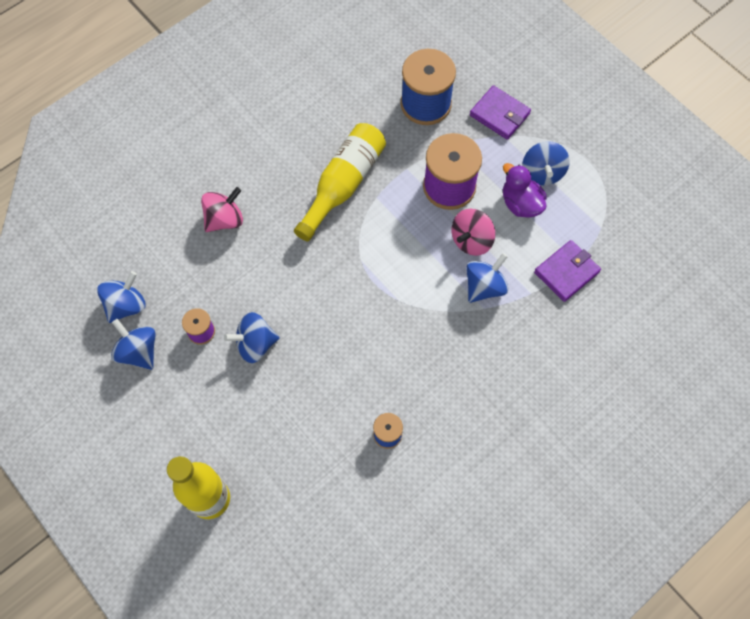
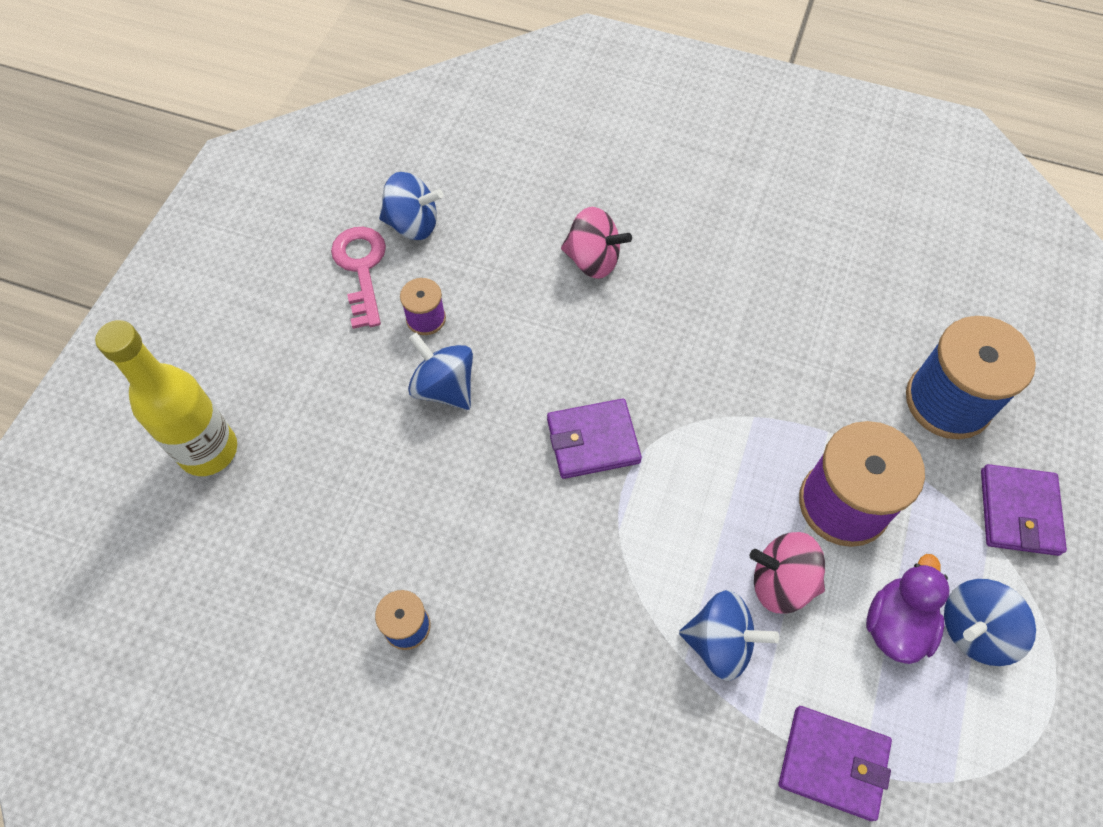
camera: 60 degrees right, 5 degrees down
blue spinning top [111,319,156,370] -> pink key [331,227,386,329]
yellow bottle [294,123,386,241] -> none
none -> purple wallet [547,398,642,479]

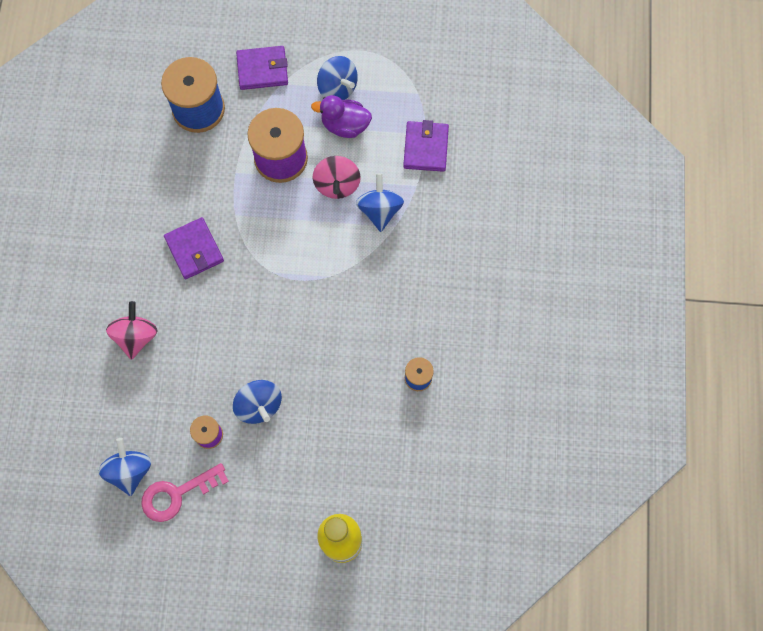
camera: 105 degrees left, 10 degrees up
blue spinning top [408,332,473,410] -> blue spinning top turned 60 degrees counterclockwise [233,380,282,424]
purple wallet [547,398,642,479] -> purple wallet moved to [164,217,224,279]

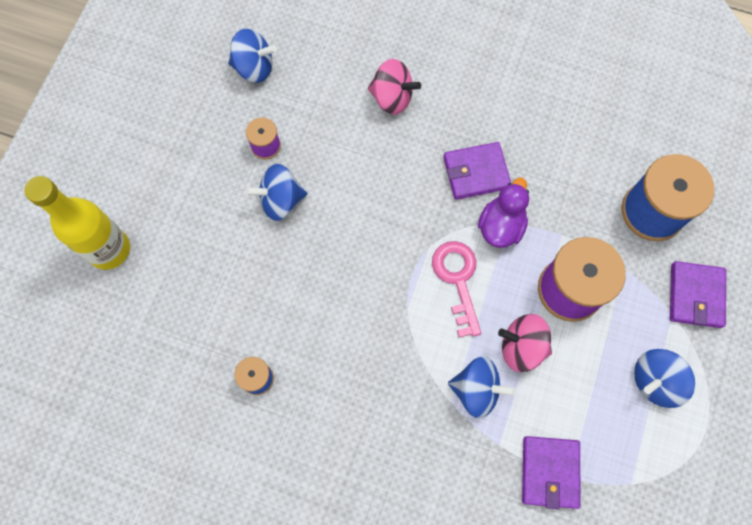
camera: 105 degrees right, 0 degrees up
pink key [141,463,229,522] -> pink key moved to [432,241,481,338]
purple duck [311,95,372,138] -> purple duck moved to [478,178,529,248]
purple wallet [403,120,449,172] -> purple wallet turned 75 degrees clockwise [522,436,580,509]

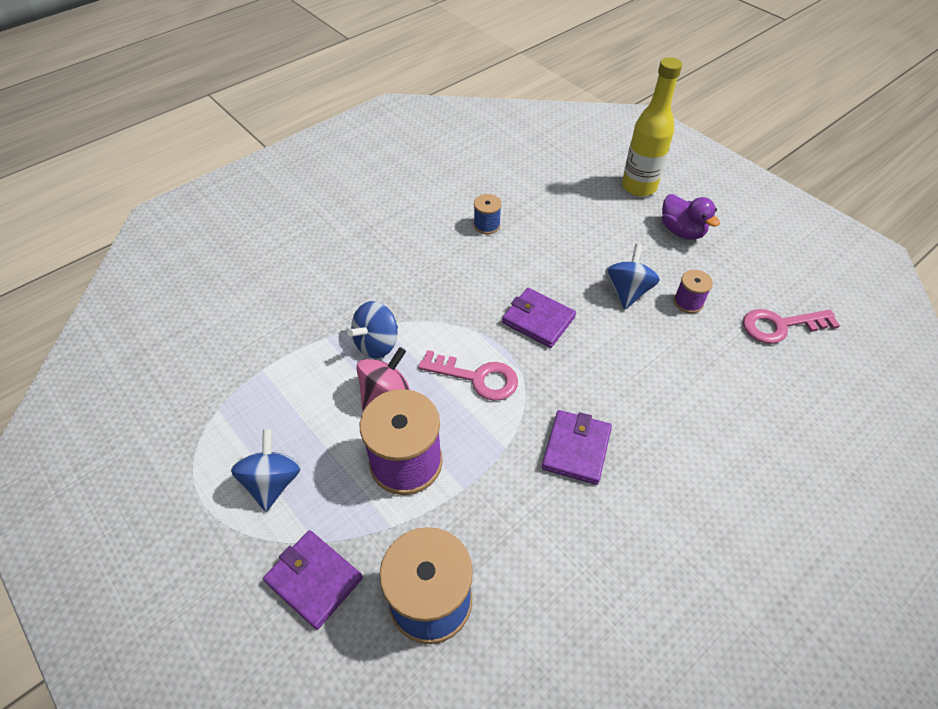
camera: 120 degrees right, 20 degrees down
blue spinning top [228,29,277,83] -> pink key [743,309,840,344]
pink spinning top [368,59,421,115] -> none
purple duck [478,178,529,248] -> purple duck moved to [662,194,720,240]
purple wallet [522,436,580,509] -> purple wallet moved to [502,288,576,348]

